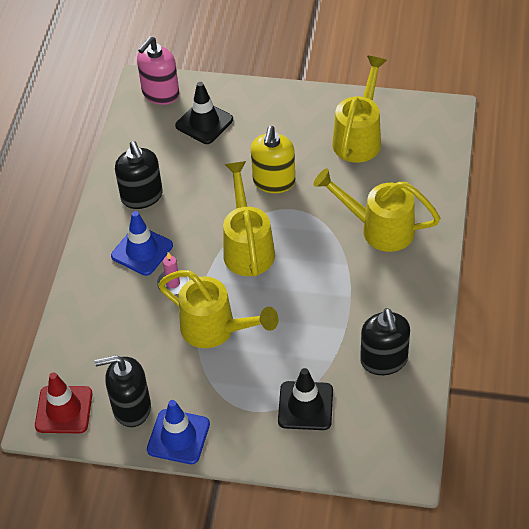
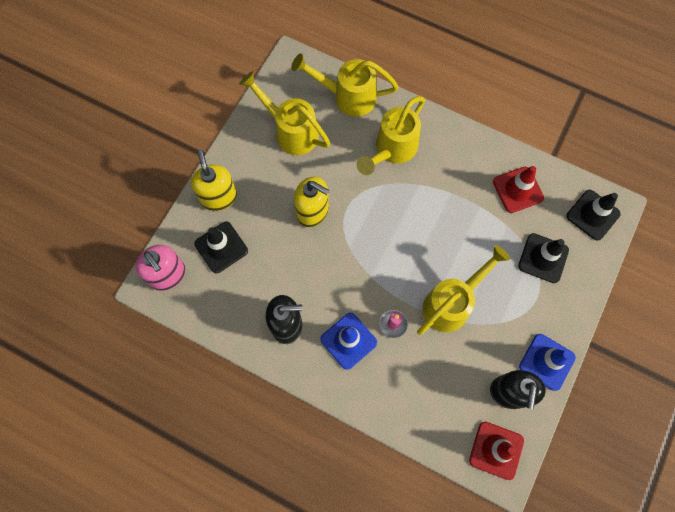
camera: 75 degrees left, 20 degrees up
yellow watering can [223,161,275,277] -> yellow watering can moved to [291,54,399,117]
black soap dispenser [360,308,410,375] -> red traffic cone [493,166,544,213]
none -> yellow soap dispenser [191,149,237,211]
none -> black traffic cone [567,190,621,240]

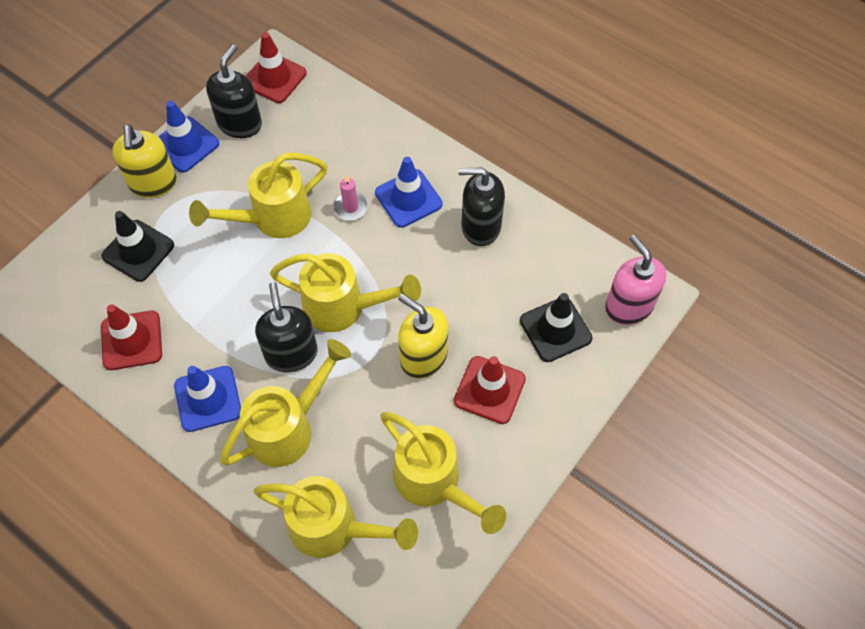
camera: 170 degrees left, 10 degrees down
yellow soap dispenser [191,149,237,211] -> yellow soap dispenser moved to [112,125,177,198]
black traffic cone [567,190,621,240] -> none
none -> blue traffic cone [174,366,241,432]
none -> black soap dispenser [255,282,318,372]
none -> yellow watering can [270,253,421,332]
none -> red traffic cone [454,356,526,424]

